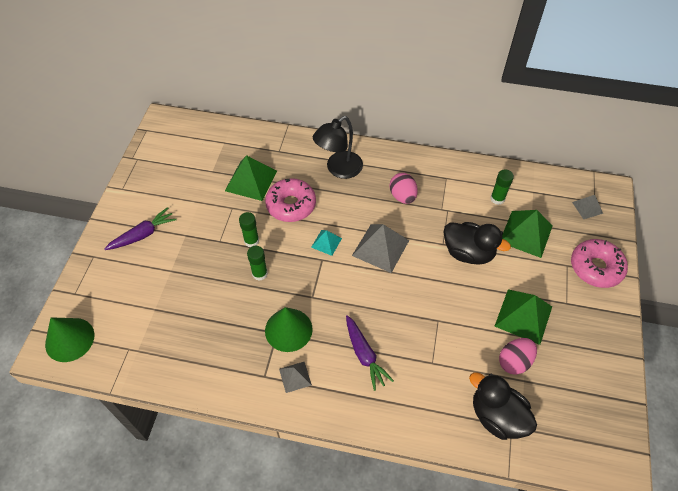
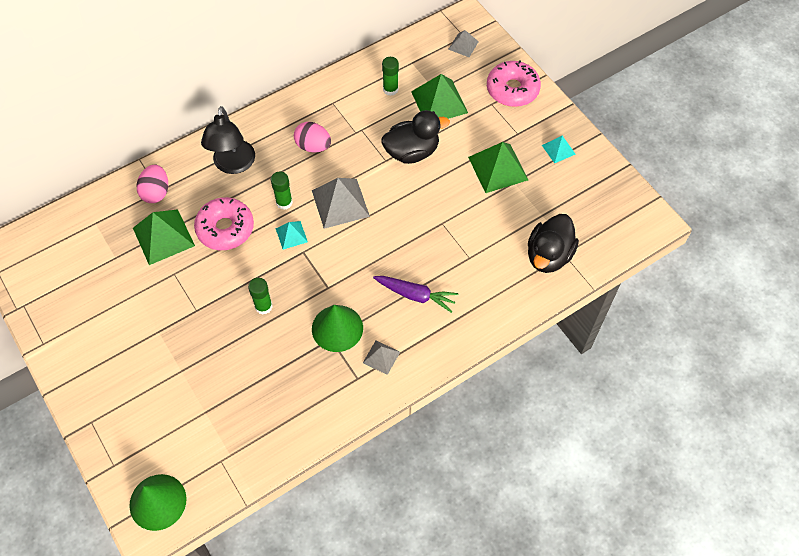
camera: 45 degrees left, 5 degrees up
purple carrot [104,207,177,250] -> none
green glue stick [239,212,259,247] -> green glue stick moved to [271,171,293,210]
black duck [469,372,537,440] -> black duck turned 60 degrees counterclockwise [528,214,579,273]
pink egg [499,338,537,375] -> pink egg moved to [137,165,168,203]
none -> turquoise pyramid [542,135,576,163]

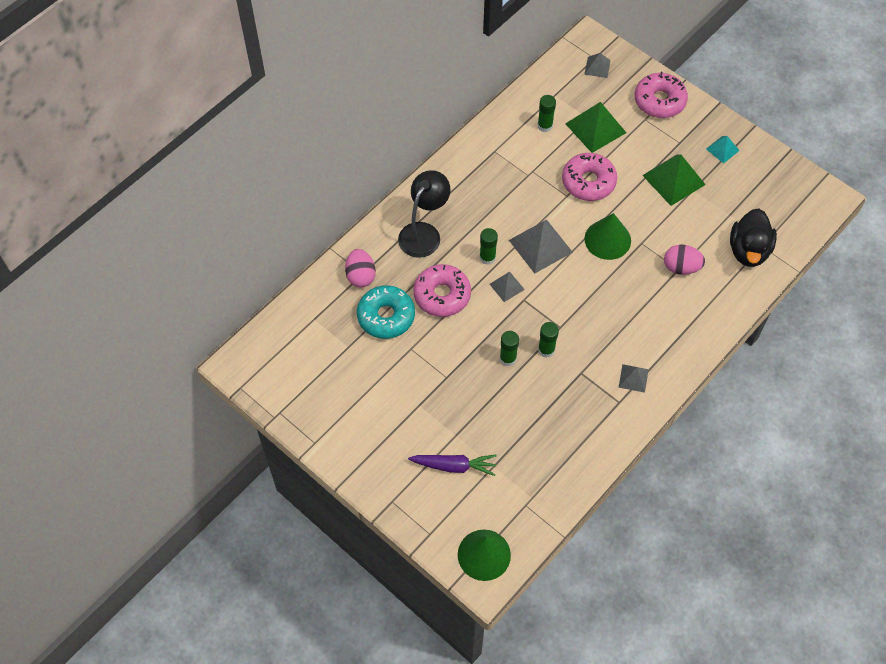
camera: 15 degrees left, 0 degrees up
green pyramid [133,209,195,265] -> turquoise donut [357,285,415,339]
black lamp [201,106,255,174] -> black lamp turned 135 degrees counterclockwise [398,170,450,258]
turquoise pyramid [276,221,308,250] -> grey pyramid [490,272,525,302]
pink egg [294,122,331,153] -> pink egg moved to [664,245,705,275]
green cone [312,305,363,352] -> green cone moved to [584,213,631,260]
purple carrot [373,276,459,313] -> purple carrot moved to [408,455,497,476]
black duck [381,110,450,164] -> pink donut [562,153,617,201]
none -> green glue stick [538,322,559,358]

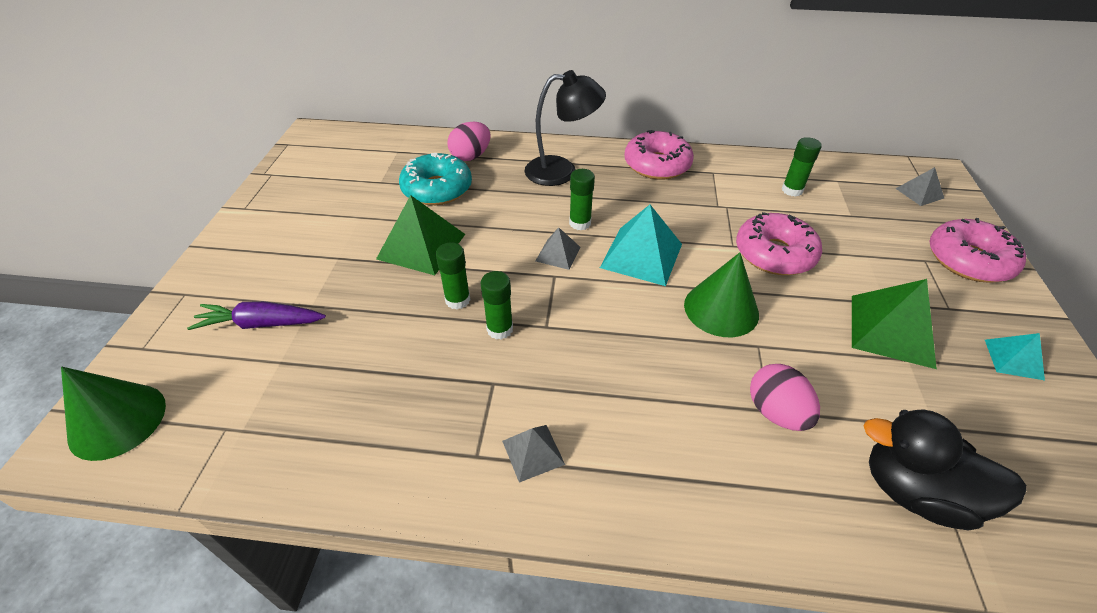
camera: 55 degrees right, 15 degrees down
purple carrot [408,455,497,476] -> purple carrot turned 120 degrees clockwise [187,301,326,330]
pink donut [413,264,471,317] -> pink donut moved to [624,130,694,180]
grey pyramid [509,219,573,274] -> turquoise pyramid [600,205,682,286]
green pyramid [565,102,626,153] -> green pyramid moved to [376,195,465,275]
black duck [730,209,777,267] -> black duck turned 45 degrees clockwise [863,409,1027,530]

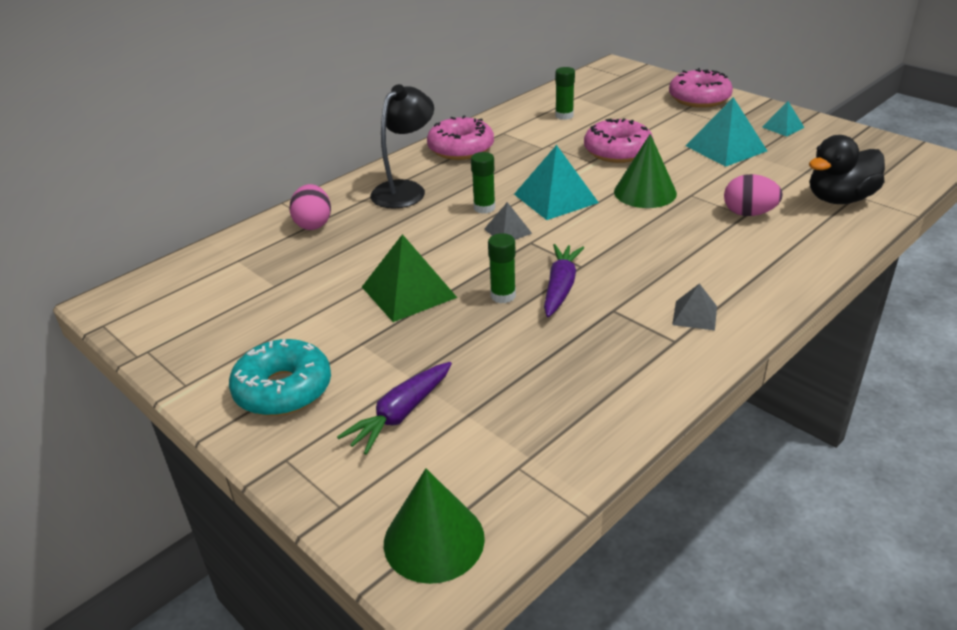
camera: 50 degrees left, 10 degrees down
turquoise donut [399,153,472,205] -> turquoise donut moved to [229,339,331,416]
green glue stick [481,271,513,340] -> purple carrot [544,244,584,317]
green pyramid [852,279,937,369] -> turquoise pyramid [685,97,767,167]
grey pyramid [895,167,944,206] -> none

